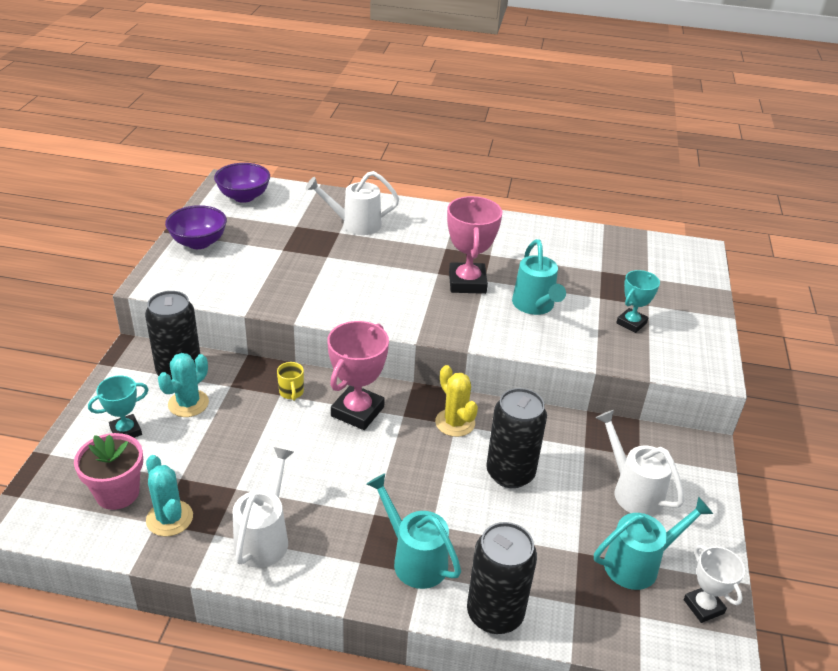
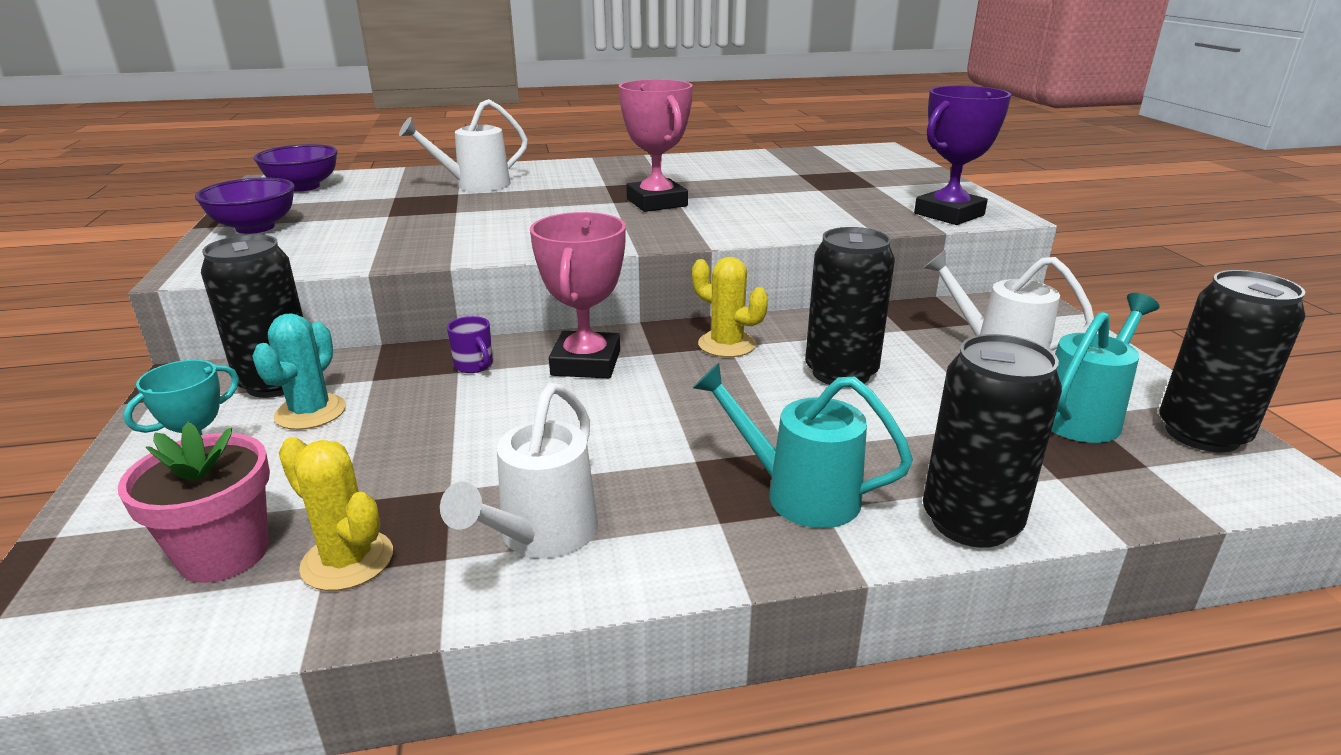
camera: 20 degrees left, 10 degrees down
turquoise cactus [146,455,193,537] -> yellow cactus [279,437,393,591]
white watering can [233,447,294,568] -> white watering can turned 150 degrees counterclockwise [440,383,598,558]
yellow mug [277,362,304,401] -> purple mug [447,316,493,373]
turquoise watering can [512,239,566,315] -> none
turquoise trophy [616,270,660,333] -> none
white trophy [684,545,745,623] -> black can [1159,270,1306,452]
none -> purple trophy [914,86,1011,225]

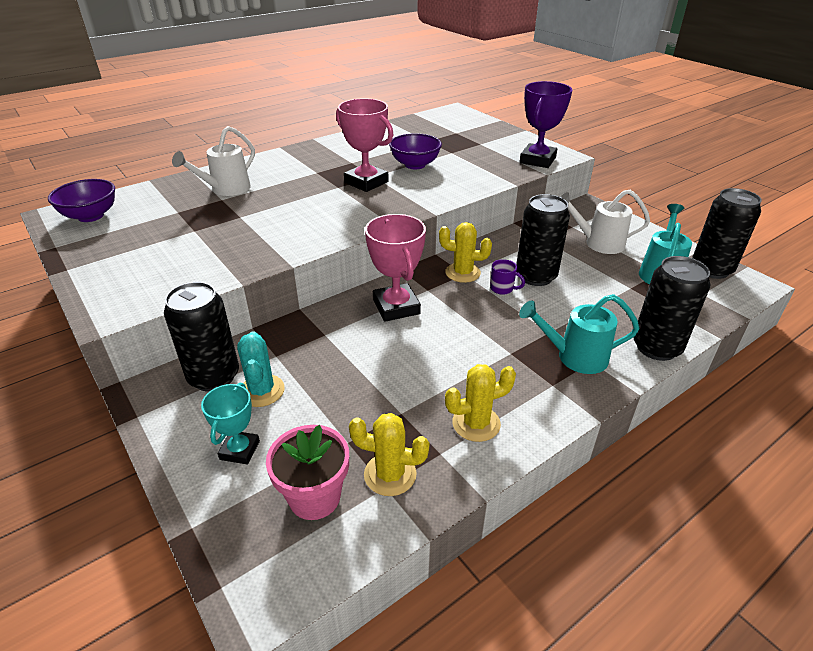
camera: 25 degrees left, 10 degrees up
purple bowl [195,177,295,234] -> purple bowl moved to [389,133,442,169]
white watering can [440,383,598,558] -> yellow cactus [445,364,516,442]
purple mug [447,316,493,373] -> purple mug moved to [490,259,525,295]

